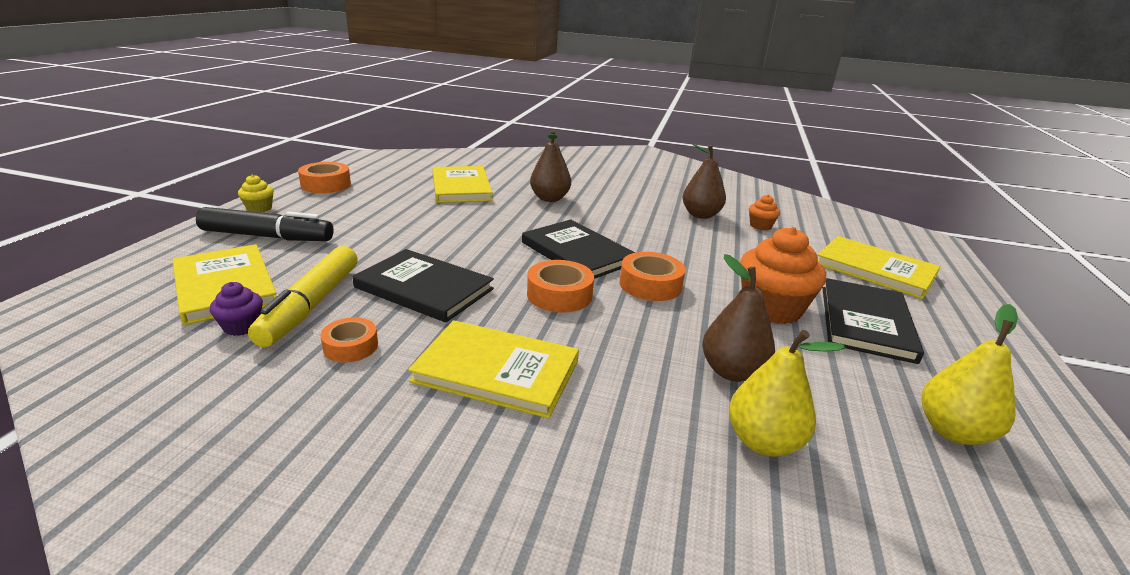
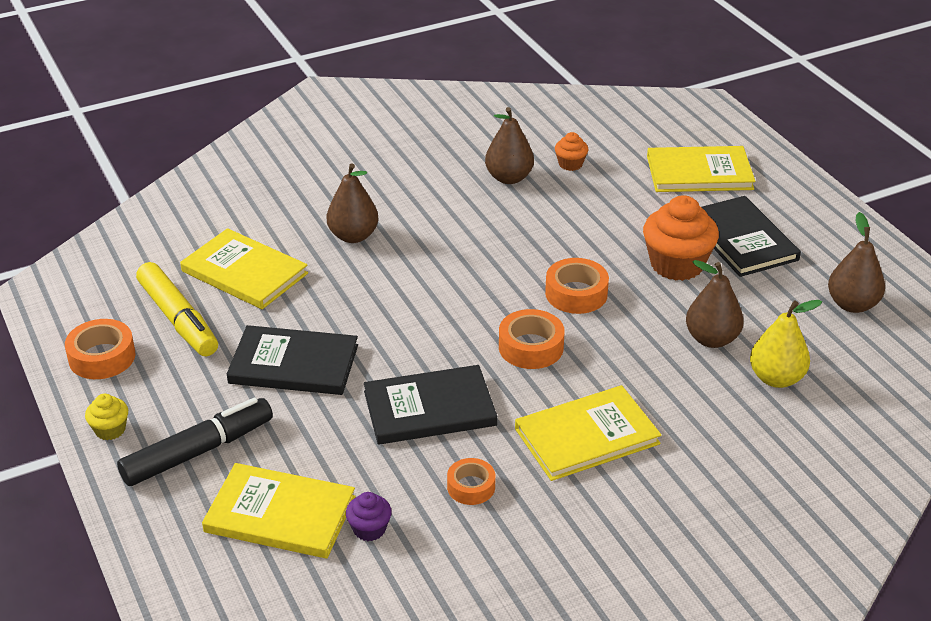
camera: 40 degrees left, 10 degrees up
yellow marker [248,246,358,347] -> yellow marker moved to [136,262,218,357]
black book [522,220,636,279] -> black book moved to [227,325,358,395]
yellow pear [922,304,1018,445] -> brown pear [828,212,885,313]

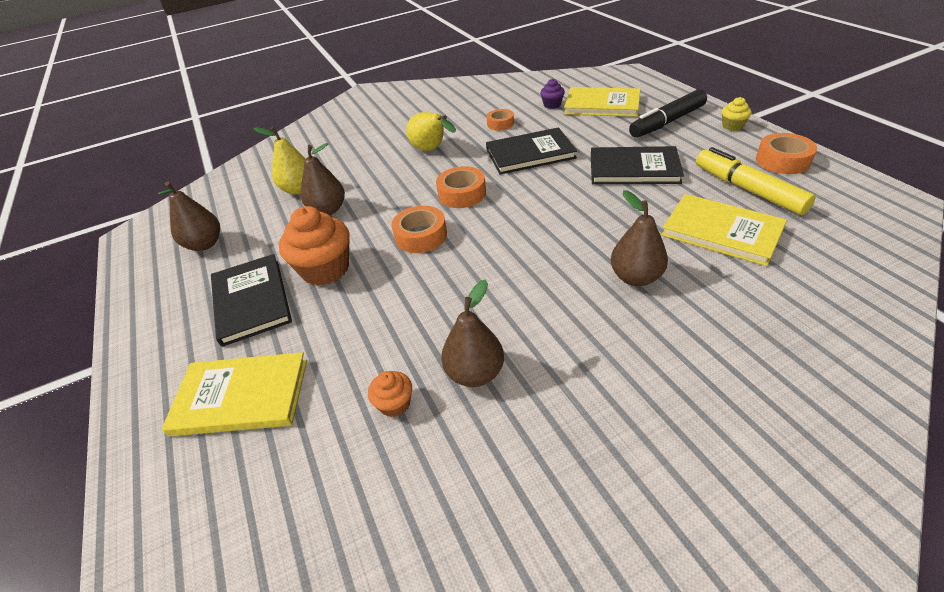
camera: 175 degrees left, 5 degrees up
yellow book [515,385,661,481] -> yellow pear [407,112,456,151]

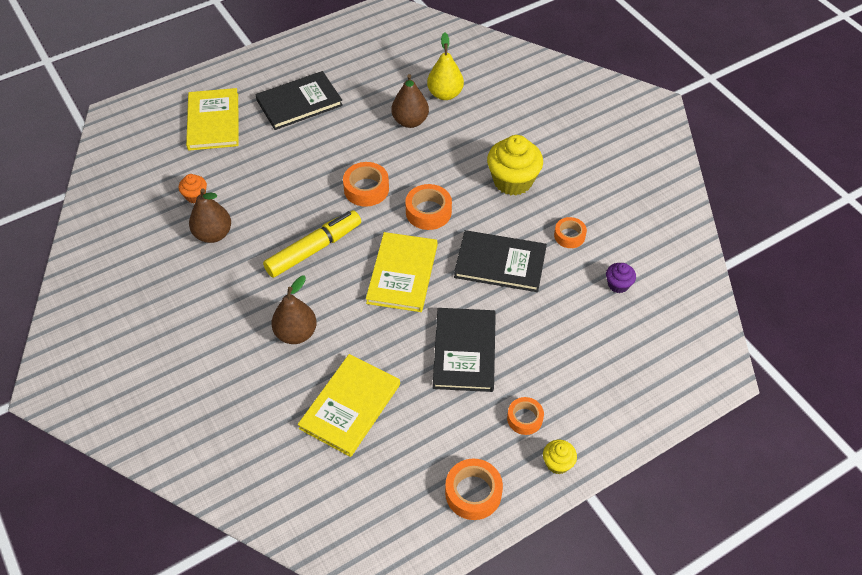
camera: 80 degrees right, 10 degrees up
brown pear [158,182,220,251] -> none
orange cupcake [279,206,350,286] -> none
yellow pear [407,112,456,151] -> yellow cupcake [487,135,543,196]
black book [486,127,577,174] -> black book turned 60 degrees counterclockwise [454,230,547,292]
yellow book [564,87,641,117] -> yellow book moved to [366,232,437,312]
black marker [629,89,707,138] -> none
yellow marker [696,147,816,215] -> yellow marker moved to [263,210,361,278]
none -> orange tape [507,397,544,435]

